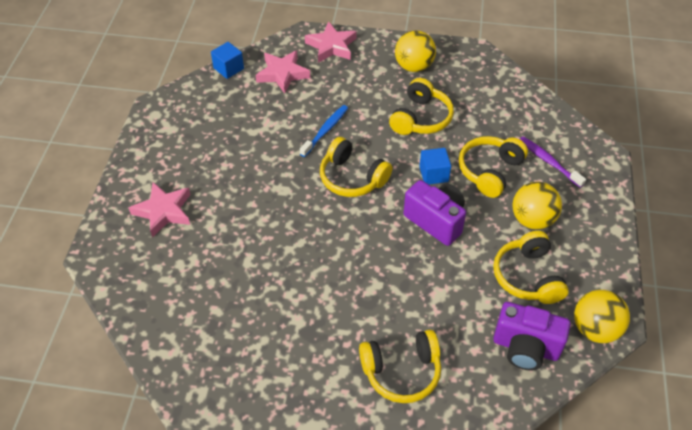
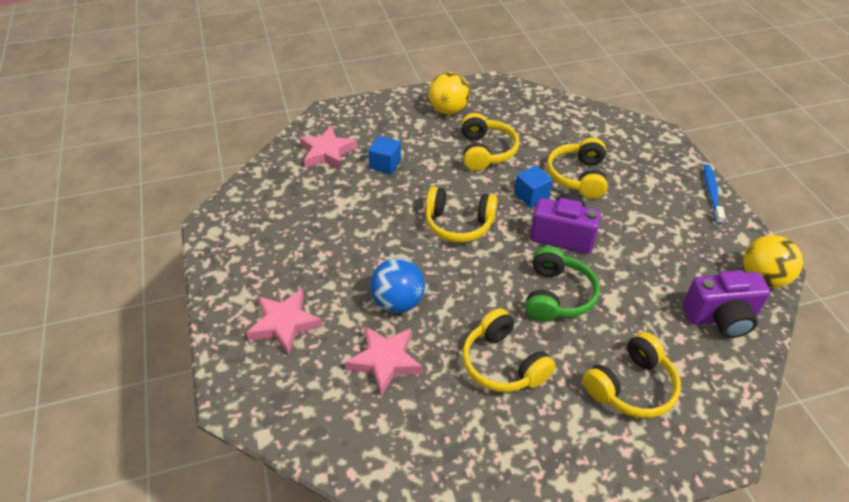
camera: 25 degrees left, 5 degrees down
blue cube [211,42,244,79] -> blue cube moved to [368,136,401,174]
blue toothbrush [300,105,348,157] -> blue toothbrush moved to [704,164,725,225]
pink star [305,21,357,63] -> pink star moved to [345,326,423,396]
yellow headphones [493,231,569,304] -> yellow headphones moved to [462,308,556,392]
yellow ball [513,181,562,230] -> none
purple toothbrush [520,137,586,188] -> none
none -> blue ball [370,258,425,313]
none -> green headphones [525,246,600,322]

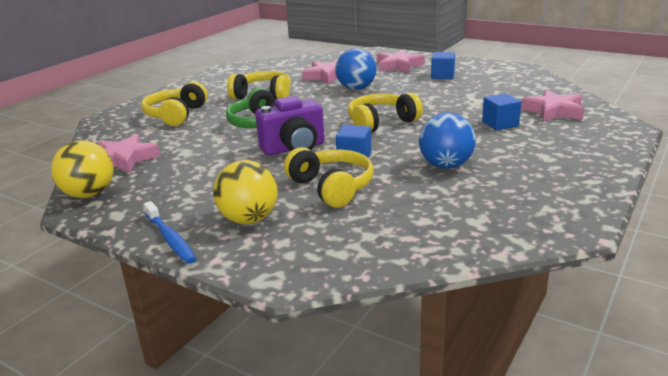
camera: 140 degrees right, 20 degrees down
yellow ball [429,72,470,115] -> yellow ball moved to [213,160,278,224]
yellow headphones [461,113,519,171] -> blue ball [419,112,476,169]
purple camera [683,270,770,338] -> pink star [98,134,160,173]
none -> blue cube [431,52,455,79]

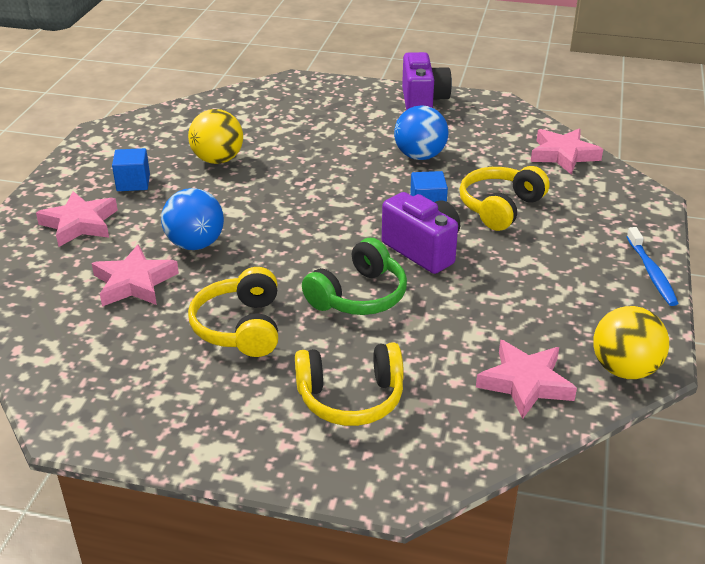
camera: 110 degrees left, 10 degrees up
blue toothbrush [143,201,196,264] -> blue toothbrush turned 135 degrees clockwise [627,227,678,306]
yellow ball [213,160,278,224] -> yellow ball moved to [188,109,243,164]
yellow headphones [348,93,423,132] -> none
blue cube [482,93,521,130] -> none
pink star [521,89,584,122] -> pink star moved to [531,128,603,175]
none -> purple camera [402,52,452,110]

